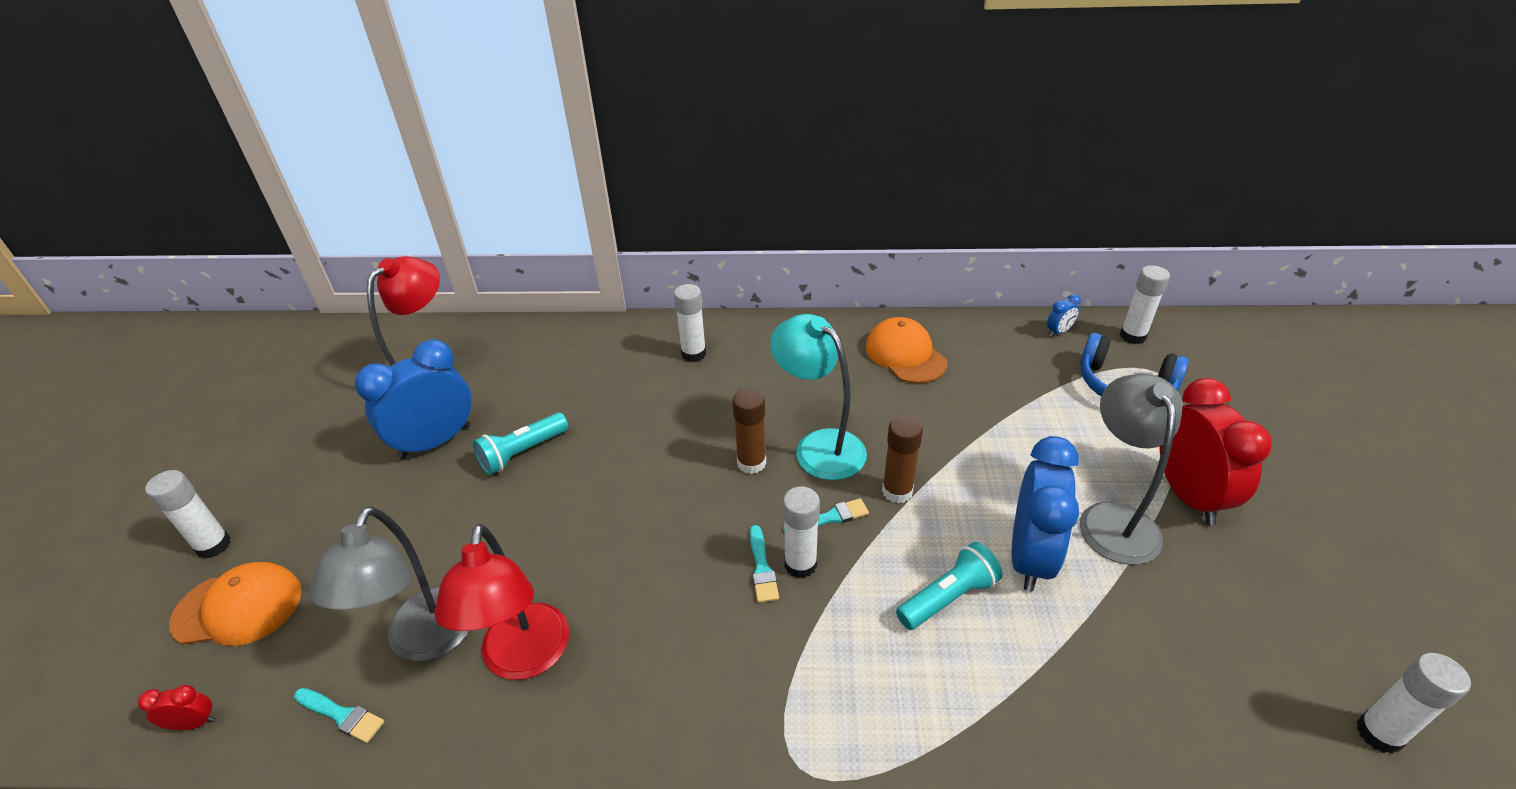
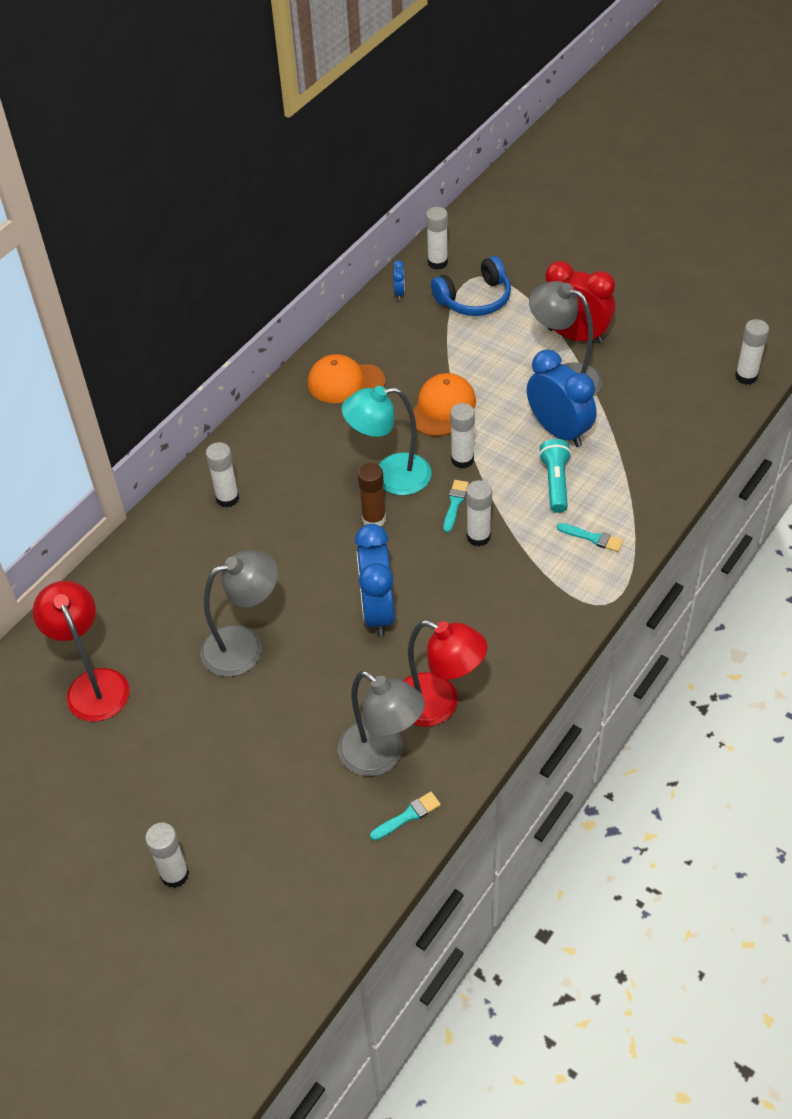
camera: 55 degrees left, 10 degrees up
red clock [138,685,215,730] -> none
orange cap [169,562,302,646] -> orange cap moved to [409,373,476,436]
blue clock [355,339,472,460] -> blue clock moved to [355,524,395,637]
turquoise flashlight [473,413,568,475] -> grey lamp [200,550,278,677]
turquoise brush [750,525,779,603] -> turquoise brush moved to [557,523,624,552]
brown glue stick [882,415,923,503] -> white glue stick [450,403,475,468]

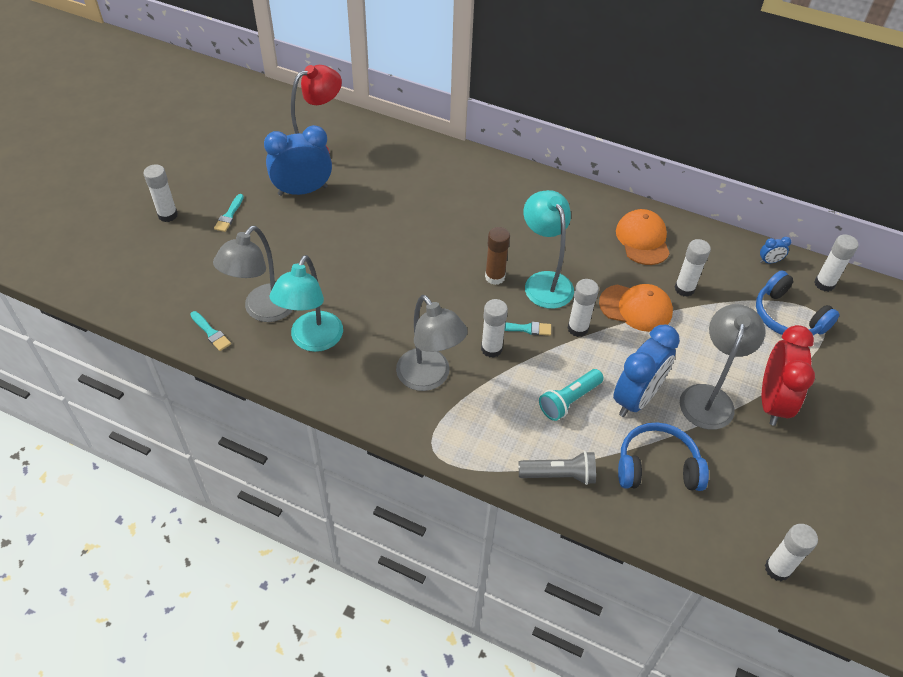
camera: 75 degrees right, 0 degrees up
grey lamp [200,550,278,677] -> grey lamp moved to [396,295,468,391]
white glue stick [206,442,239,508] -> white glue stick moved to [675,239,711,297]
blue clock [355,524,395,637] -> blue clock moved to [264,125,332,196]
red lamp [403,620,487,727] -> turquoise lamp [270,255,343,352]
turquoise flashlight [539,439,571,513] -> turquoise flashlight turned 150 degrees clockwise [539,369,604,421]
turquoise brush [557,523,624,552] -> turquoise brush moved to [214,194,244,232]
none -> grey flashlight [518,451,596,485]
none -> blue headphones [618,422,709,491]

